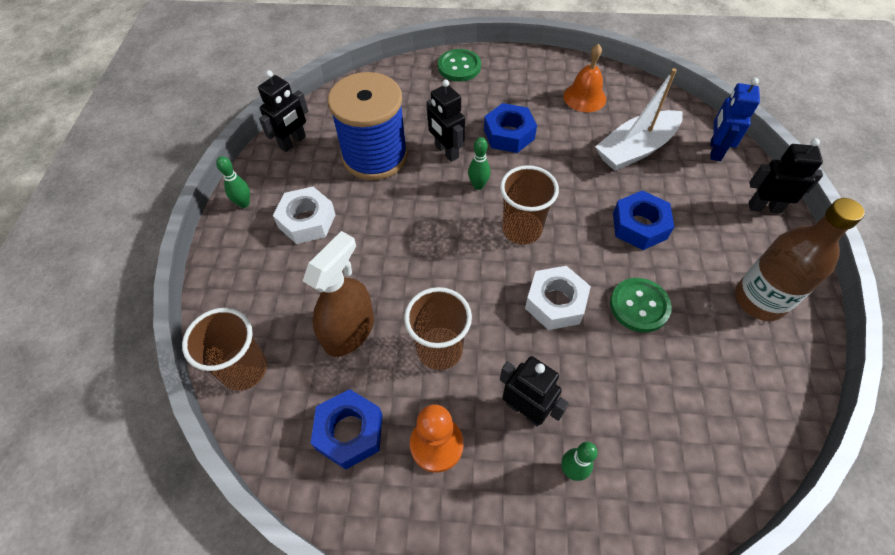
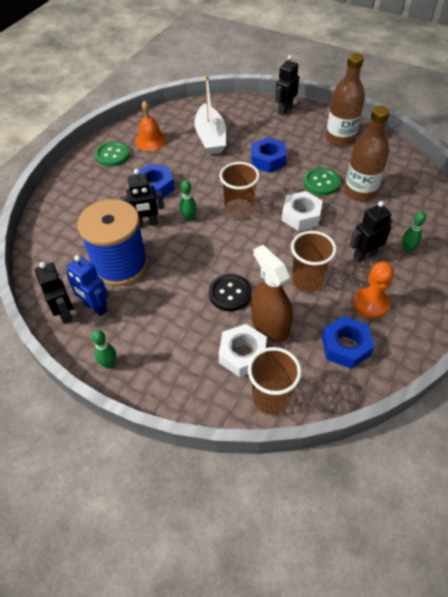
camera: 65 degrees left, 5 degrees down
white nut [273,187,336,244] -> white nut moved to [219,324,267,377]
green button [438,49,481,82] -> green button moved to [95,141,130,167]
blue robot [710,78,760,161] -> blue robot moved to [66,255,108,316]
none -> black button [209,274,252,311]
none -> brown bottle [344,106,390,202]

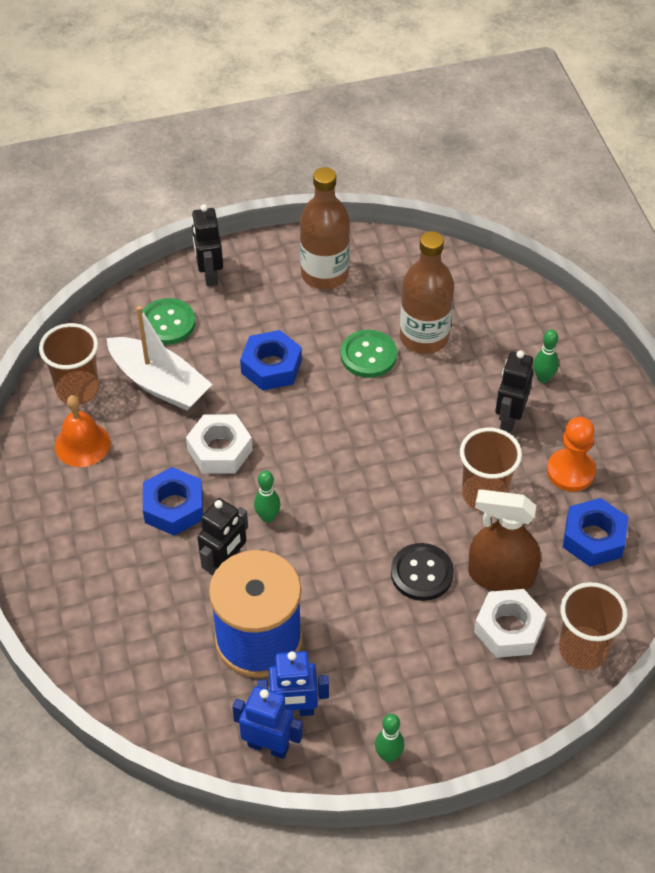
camera: 45 degrees left, 0 degrees up
black robot [35,262,73,324] -> blue robot [232,686,303,759]
green button [95,141,130,167] -> green button moved to [142,298,196,345]
brown cup [219,162,260,219] -> brown cup moved to [39,323,99,405]
white nut [282,191,323,231] -> white nut moved to [186,414,252,474]

